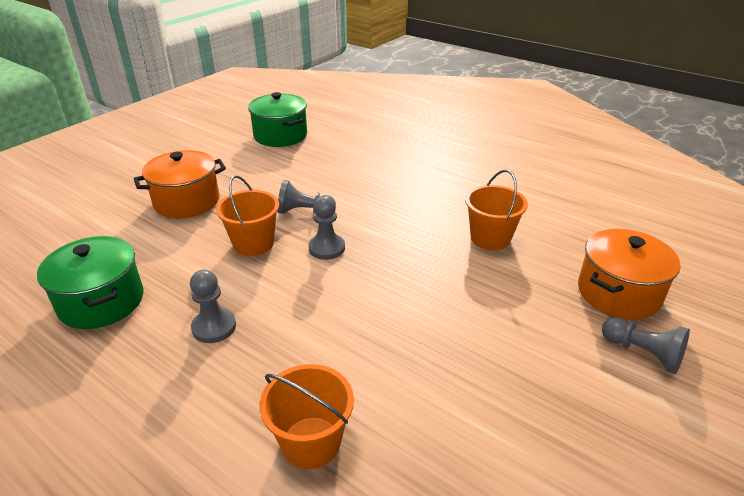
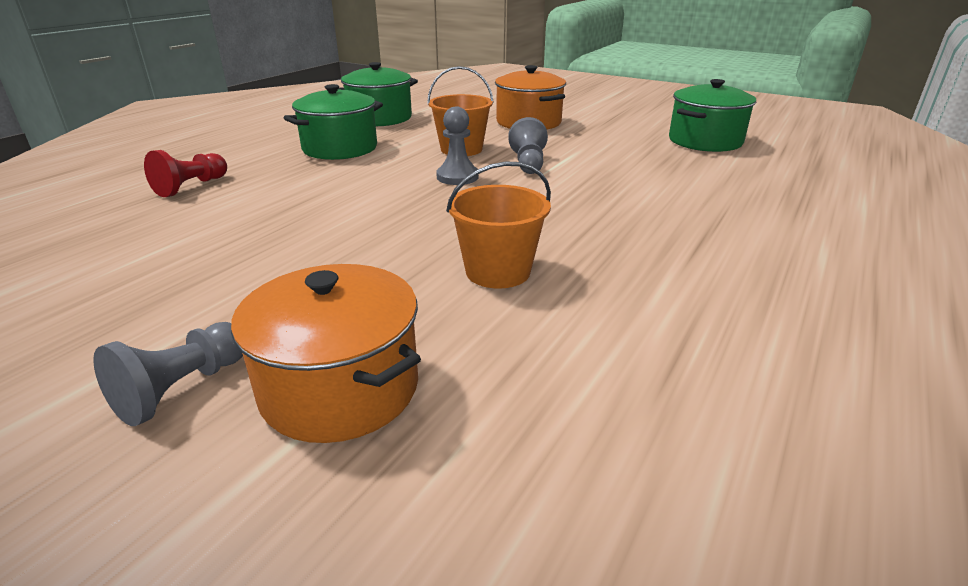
camera: 85 degrees right, 5 degrees down
grey pawn [190,270,236,343] -> green pot [284,84,383,160]
orange bucket [259,364,354,469] -> red pawn [144,150,227,197]

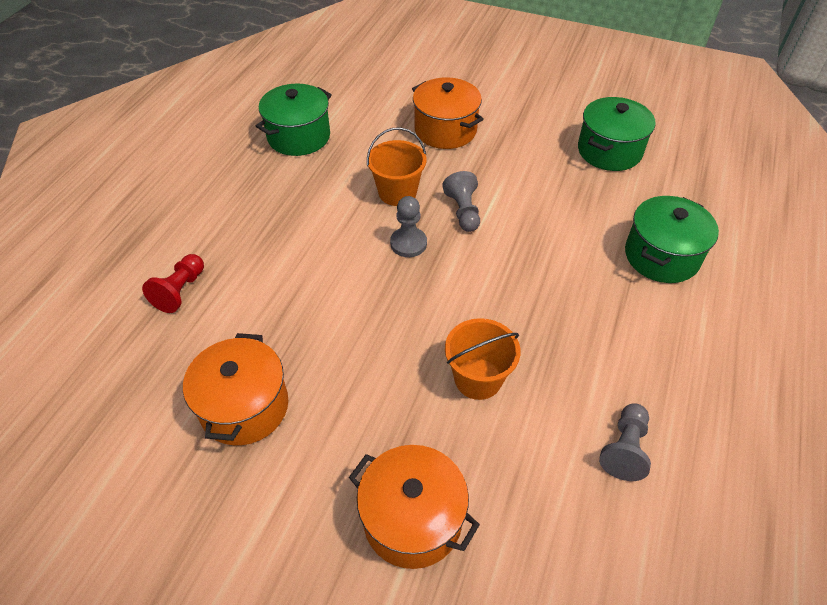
camera: 10 degrees left, 20 degrees up
grey pawn [93,322,243,426] -> grey pawn moved to [599,403,651,481]
green pot [284,84,383,160] -> green pot moved to [625,196,719,283]
none -> orange pot [183,333,288,445]

